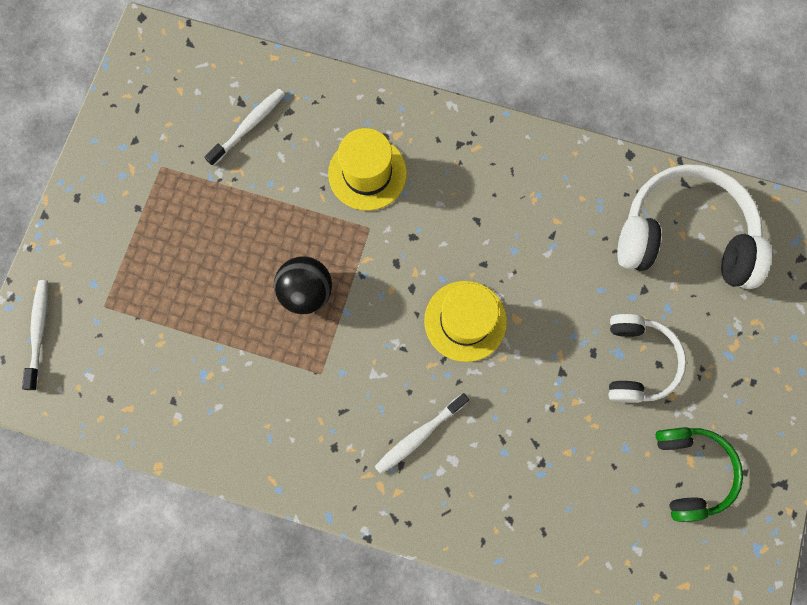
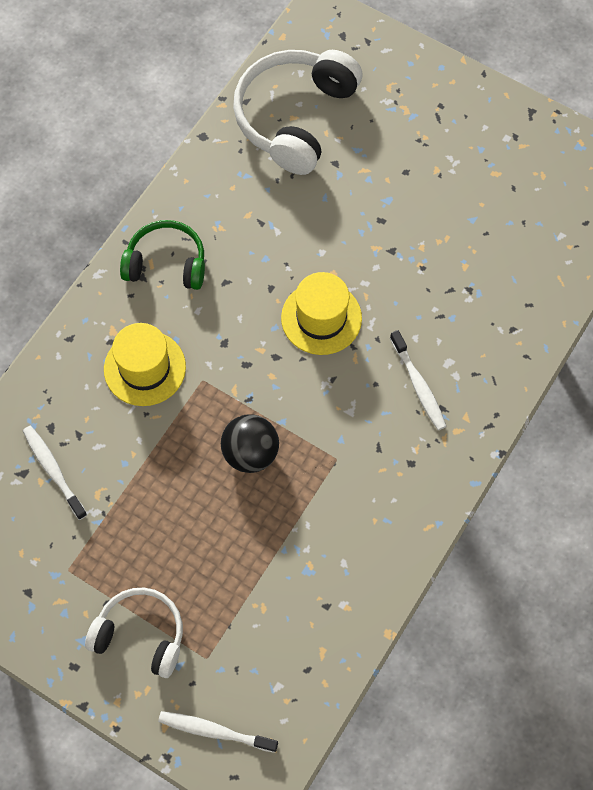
camera: 75 degrees left, 10 degrees down
white headphones [609,314,686,403] -> white headphones moved to [85,588,183,678]
green headphones [655,427,743,522] -> green headphones moved to [120,220,205,290]

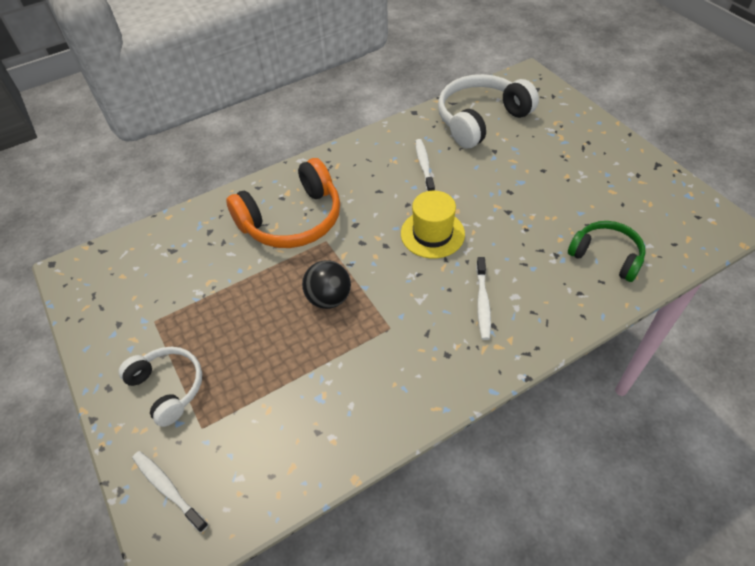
camera: 30 degrees right, 15 degrees down
white toothbrush [23,426,87,520] -> white toothbrush moved to [415,139,435,191]
yellow hat [104,323,186,406] -> orange headphones [226,158,340,248]
green headphones [120,220,205,290] -> green headphones moved to [568,221,646,282]

